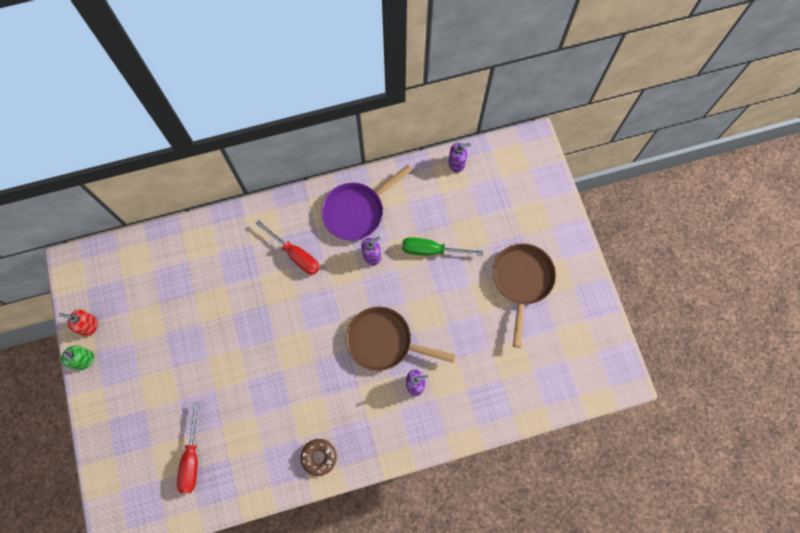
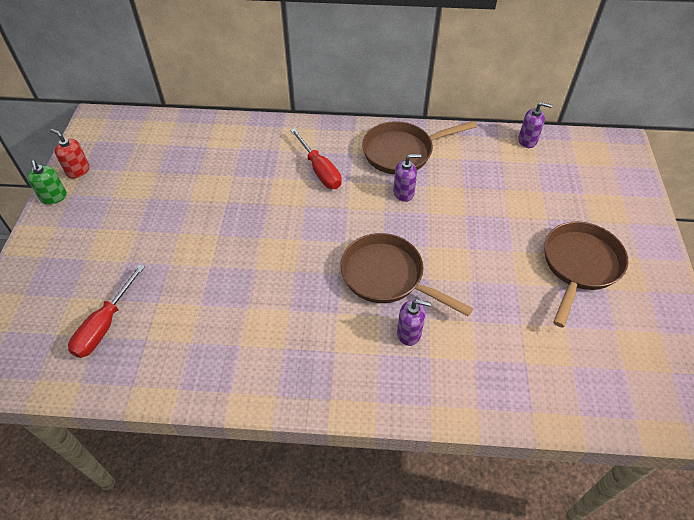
camera: 20 degrees right, 20 degrees down
brown donut [300,439,337,476] -> none
purple pan [321,165,412,241] -> brown pan [362,121,477,174]
green screwdriver [402,237,483,256] -> none

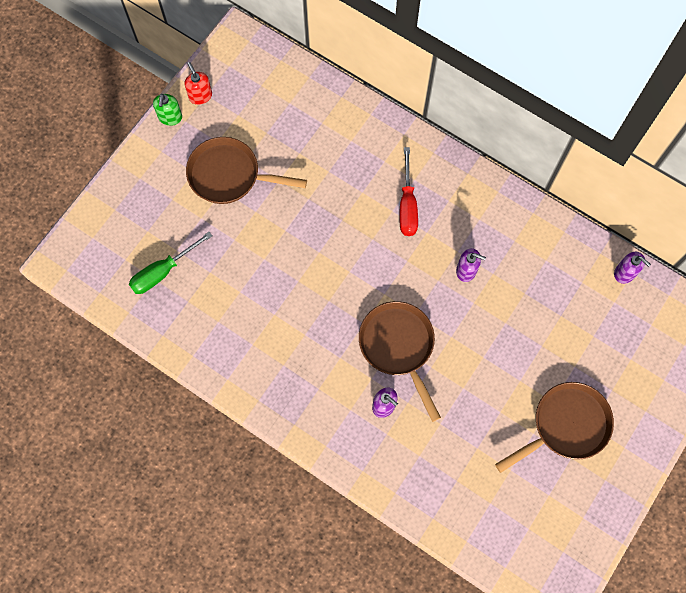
camera: 30 degrees right, 20 degrees up
red screwdriver [68,264,145,358] -> green screwdriver [129,232,212,294]
brown pan [362,121,477,174] -> brown pan moved to [186,137,307,204]

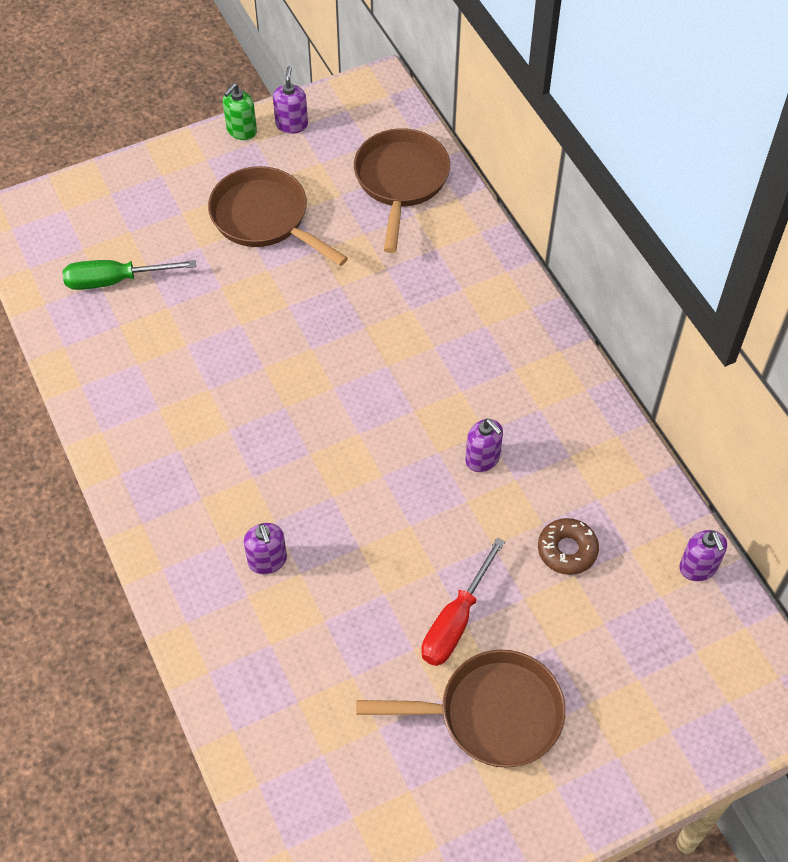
camera: 30 degrees right, 15 degrees down
red soap dispenser [185,62,212,105] -> purple soap dispenser [273,66,308,134]
brown pan [359,301,441,422] -> brown pan moved to [354,128,450,253]
red screwdriver [399,147,418,236] -> red screwdriver moved to [421,537,505,666]
none -> brown donut [538,518,599,575]

